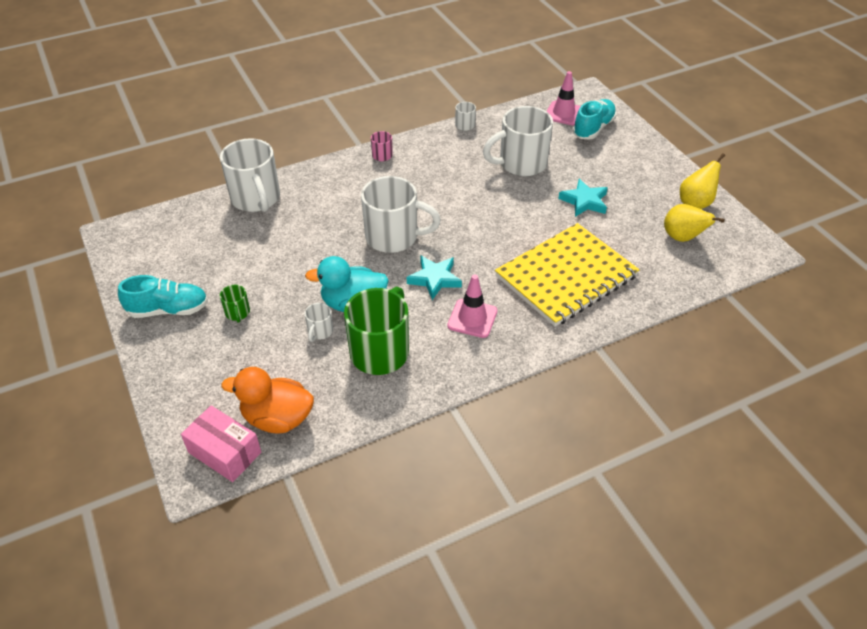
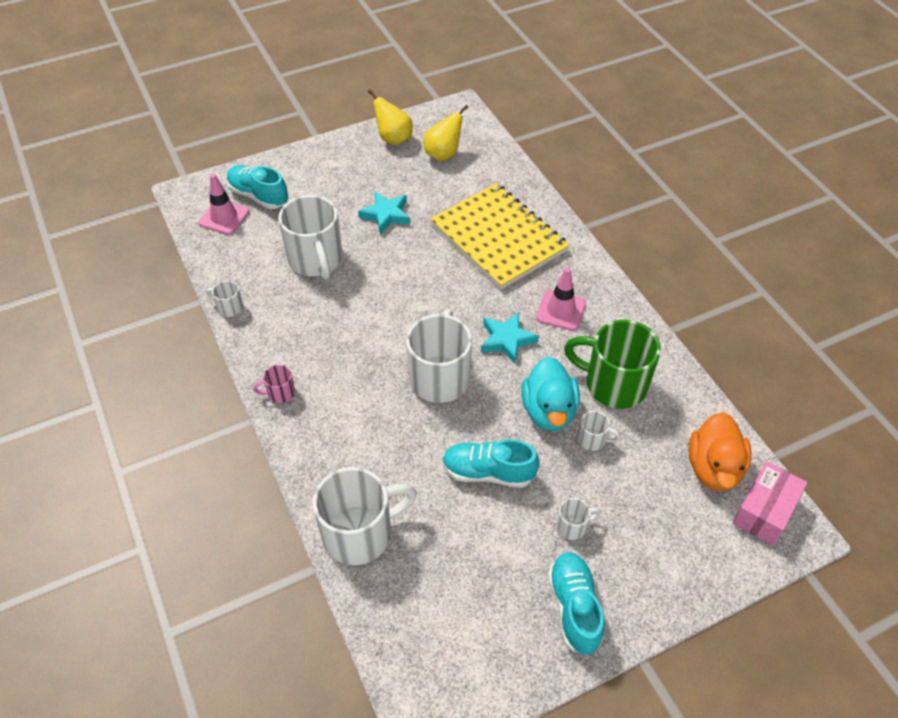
camera: 90 degrees left, 5 degrees up
green mug [220,285,250,323] -> white mug [557,498,601,540]
none -> turquoise shoe [442,439,540,488]

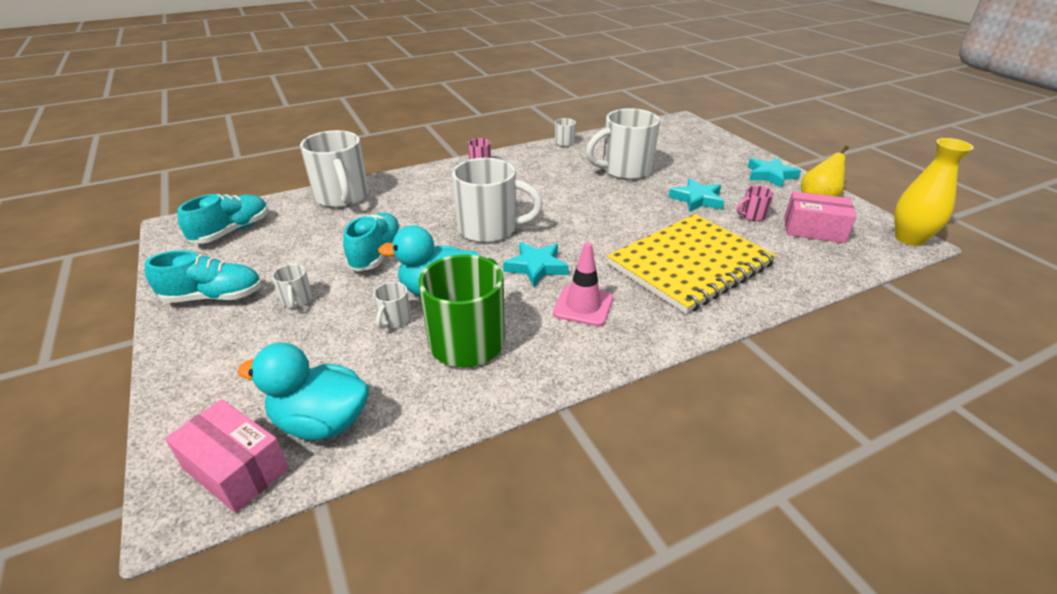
camera: 90 degrees right, 15 degrees down
pink traffic cone [199,173,249,235] -> none
turquoise shoe [227,165,288,209] -> turquoise shoe moved to [178,194,268,244]
yellow pear [423,105,468,161] -> pink box [784,191,856,243]
orange duck [689,412,751,491] -> turquoise duck [238,343,369,440]
none -> pink mug [737,186,774,221]
none -> turquoise star [748,158,801,188]
none -> yellow vase [894,138,973,246]

